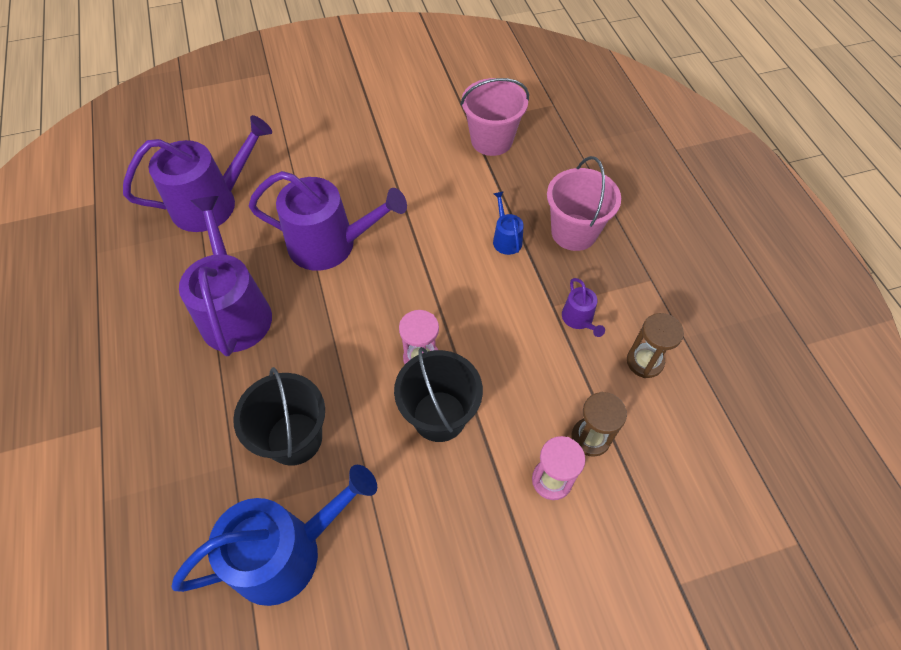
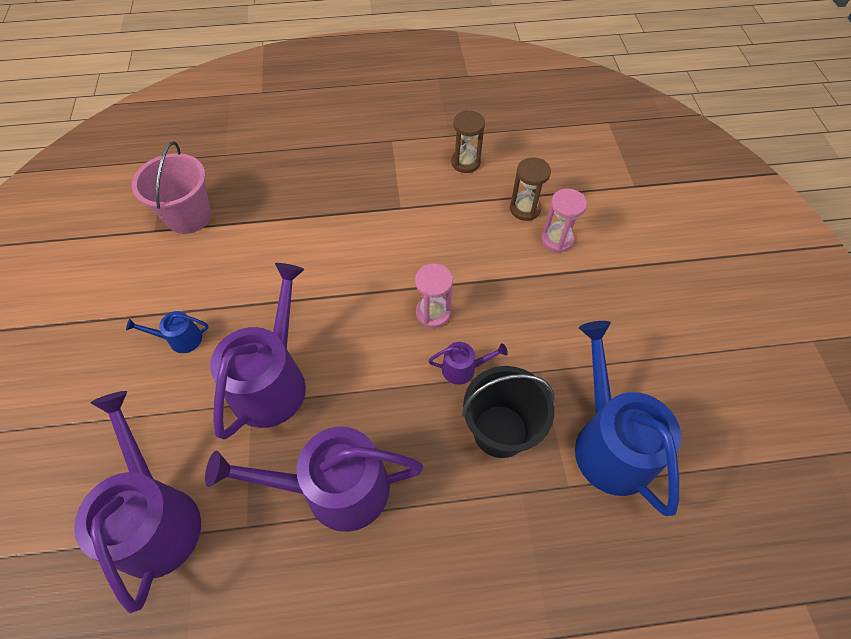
camera: 80 degrees left, 0 degrees up
black bucket [394,347,483,442] -> none
blue watering can [493,191,524,255] -> blue watering can moved to [126,311,209,353]
pink bucket [547,156,621,251] -> none
purple watering can [562,278,605,337] -> purple watering can moved to [428,342,508,385]

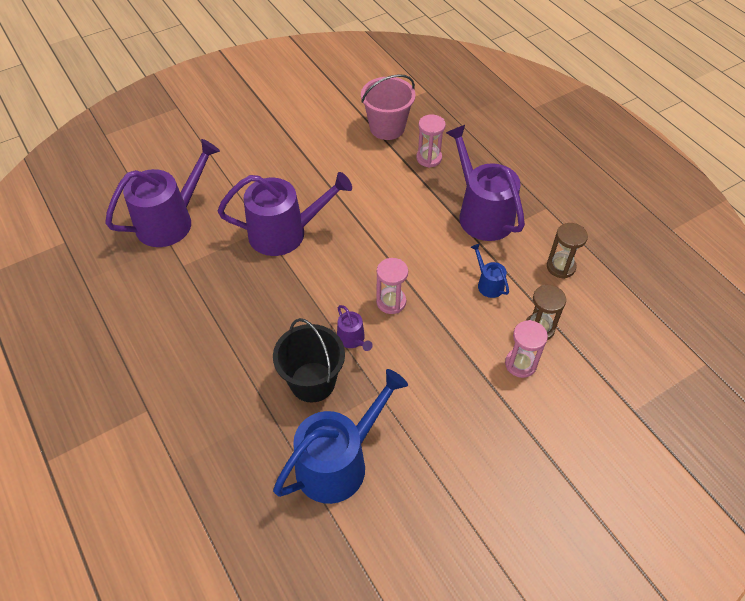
camera: 65 degrees right, 5 degrees down
blue watering can [126,311,209,353] -> blue watering can moved to [471,244,509,298]
purple watering can [205,427,423,532] -> purple watering can moved to [446,125,525,241]
none -> pink hourglass [416,114,446,168]

